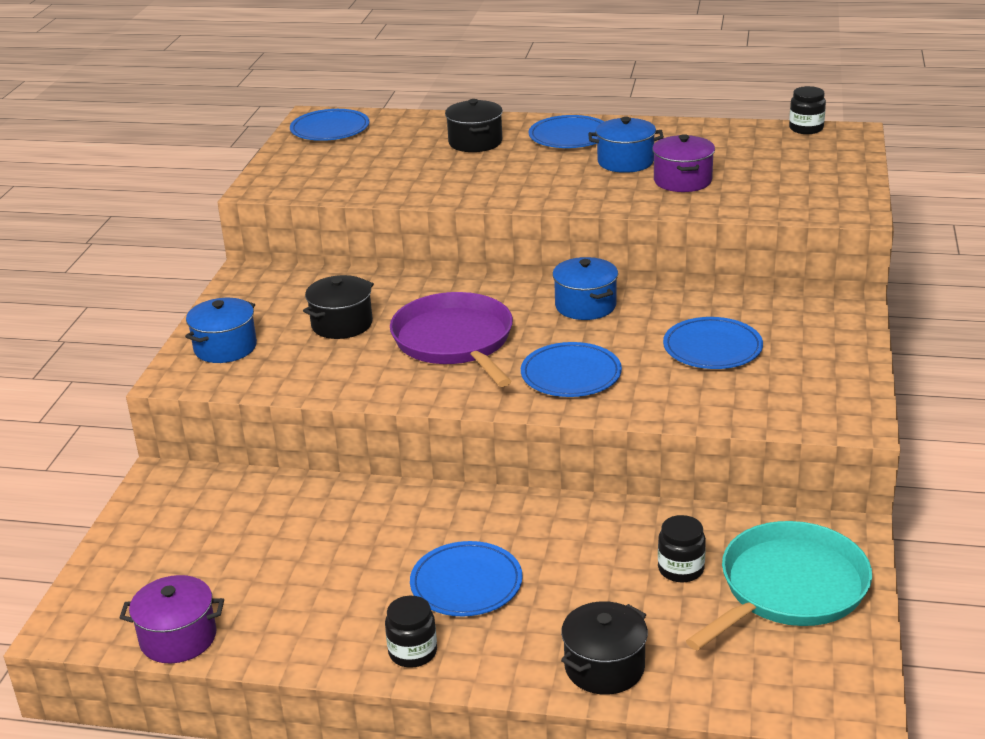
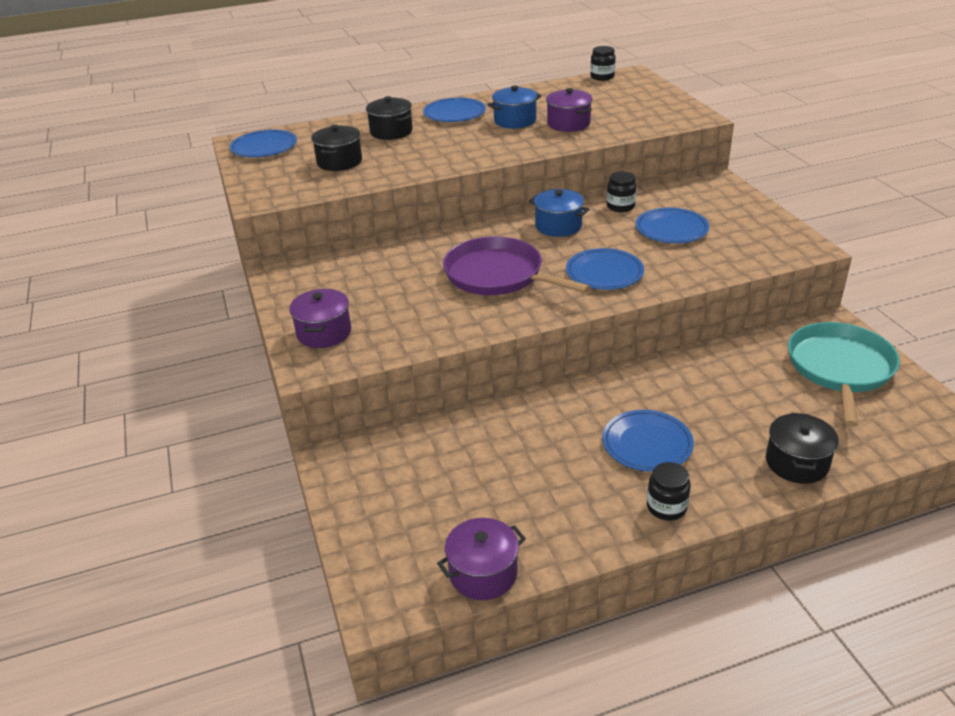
camera: 30 degrees left, 5 degrees up
blue pot [185,298,257,363] -> purple pot [289,289,351,348]
black pot [303,275,374,339] -> black pot moved to [311,125,362,171]
black jar [658,515,706,583] -> black jar moved to [607,171,637,212]

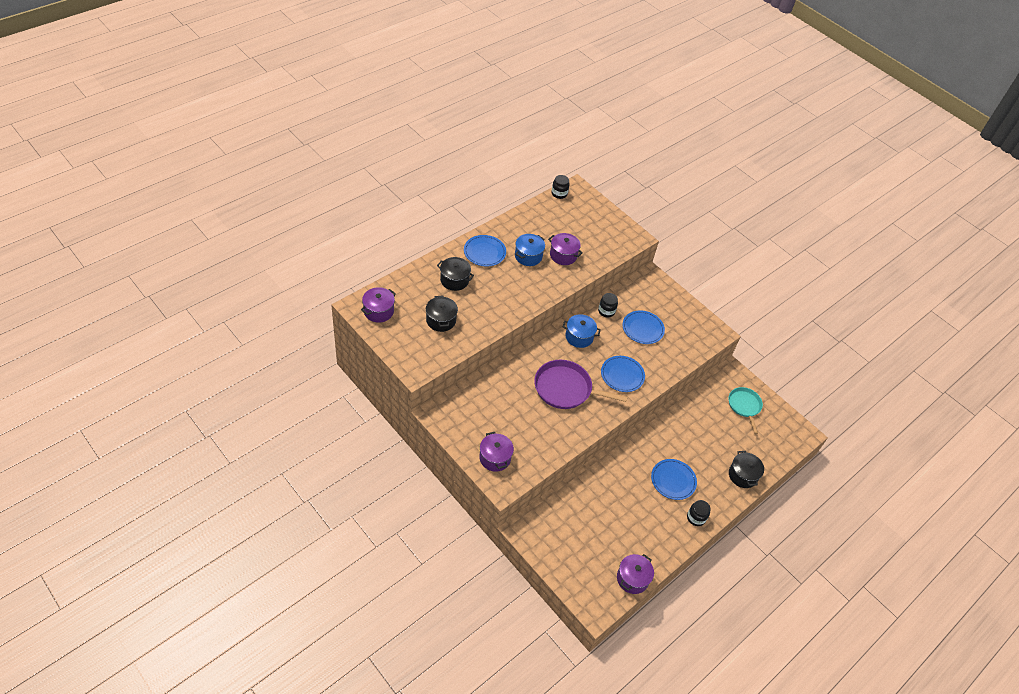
camera: 30 degrees left, 15 degrees up
blue plate [230,130,297,158] -> purple pot [361,287,396,323]
turquoise pan [788,322,900,427] -> turquoise pan [729,387,763,434], size x0.63

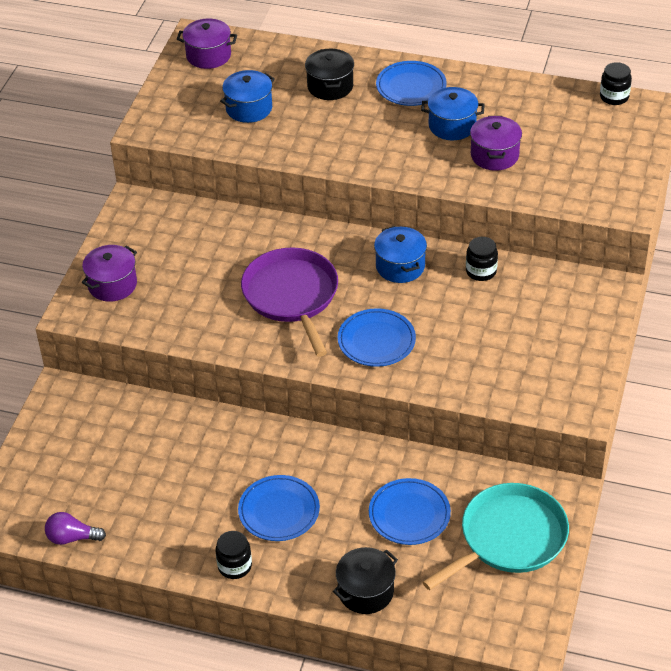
camera: 65 degrees right, 5 degrees down
black pot [426,296,458,332] -> blue pot [220,70,275,123]
purple pot [617,554,654,594] -> purple light bulb [45,512,106,545]
blue plate [622,310,665,344] -> blue plate moved to [369,478,451,545]
turquoise pan [729,387,763,434] -> turquoise pan [422,483,569,590], size x1.59

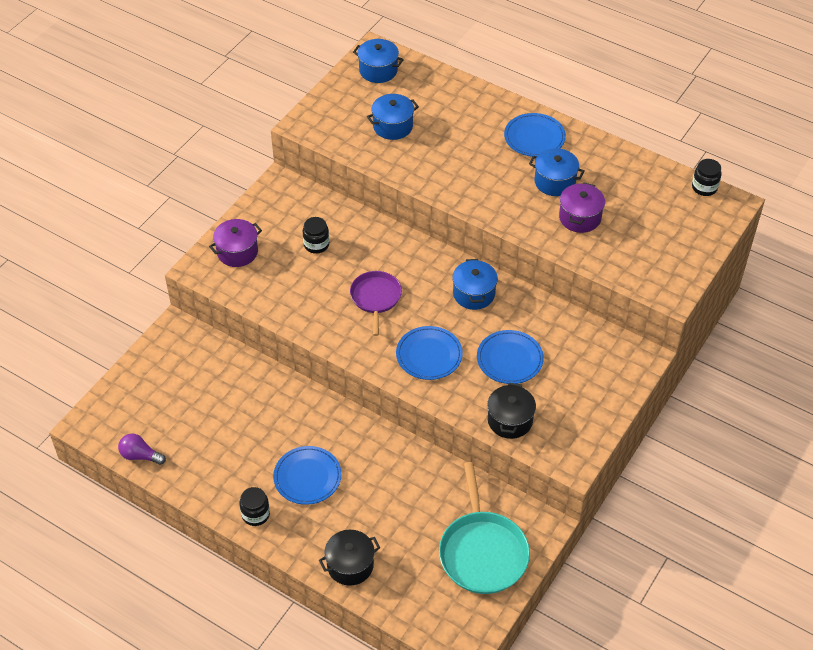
camera: 15 degrees right, 5 degrees up
purple pot [177,19,237,69] -> blue pot [353,39,404,83]
purple pan [241,248,338,357] -> purple pan [350,271,402,336], size x0.63
black pot [305,48,354,100] -> black pot moved to [487,383,536,439]
blue plate [369,478,451,545] -> blue plate moved to [477,330,544,384]
turquoise pan [422,483,569,590] -> turquoise pan turned 105 degrees clockwise [439,462,530,594]
black jar [466,237,498,281] -> black jar moved to [303,217,329,254]

